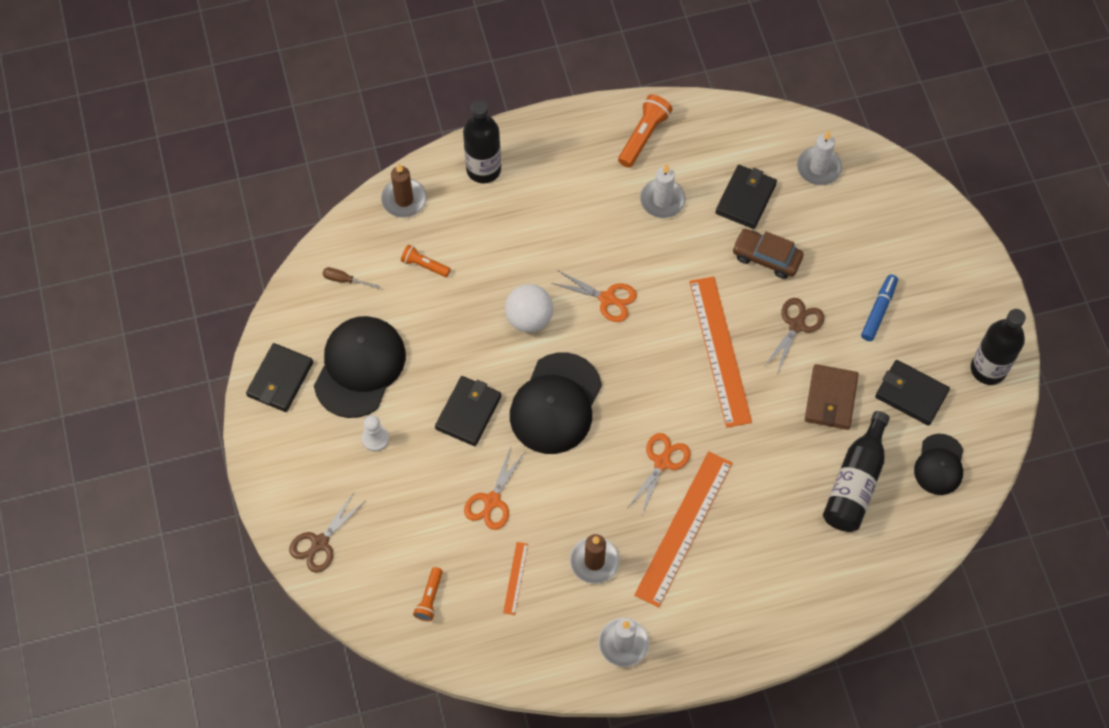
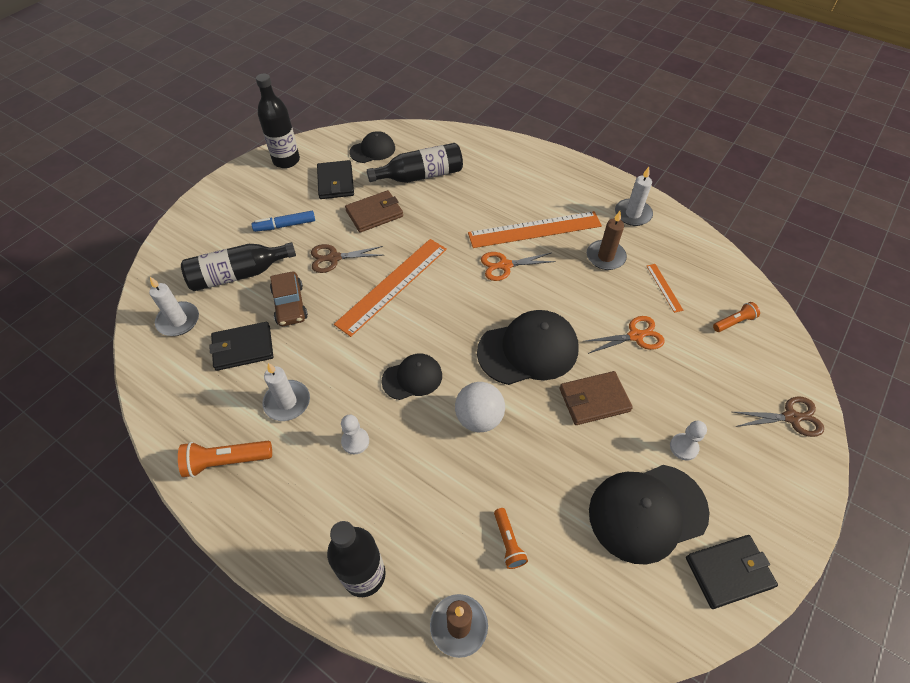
camera: 130 degrees left, 10 degrees down
brown screwdriver [323,267,380,289] -> none
black wallet [435,376,501,446] -> brown wallet [560,371,633,425]
orange ruler [503,542,528,615] -> orange ruler turned 75 degrees counterclockwise [647,264,683,313]
orange scissors [552,270,637,322] -> black cap [381,354,442,400]
none -> black bottle [181,242,296,291]
none -> white pawn [341,415,369,454]

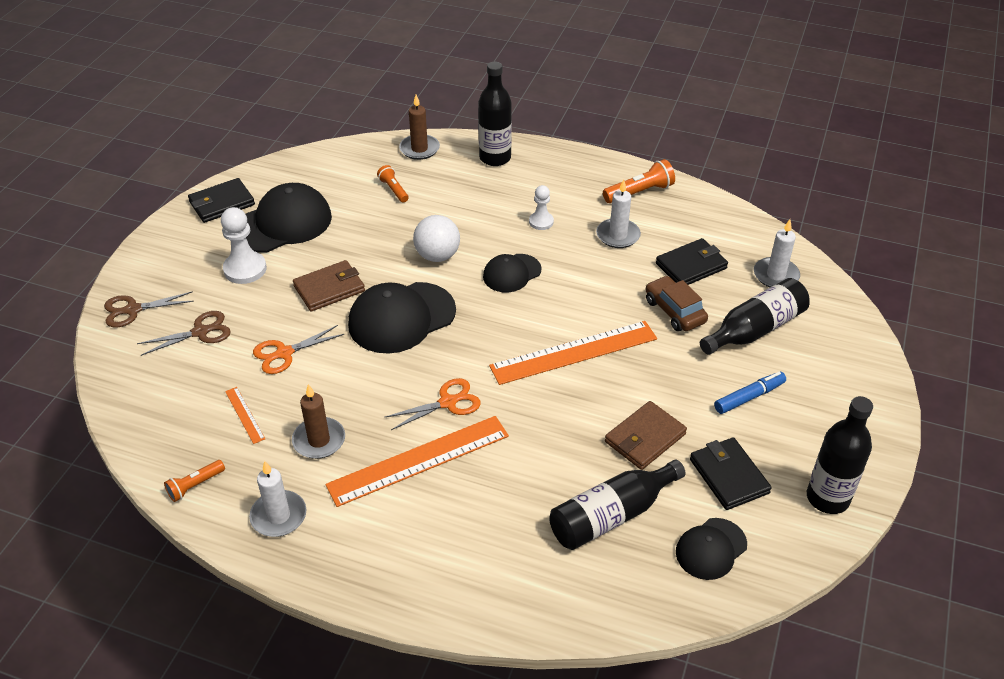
camera: 165 degrees right, 10 degrees down
brown scissors [311,244,383,273] -> brown scissors moved to [137,311,231,356]
orange ruler [334,239,447,337] -> orange ruler turned 45 degrees clockwise [489,321,657,385]
white pawn [670,421,707,461] -> white pawn [221,207,267,284], size x1.64
orange flashlight [713,302,760,332] -> orange flashlight moved to [164,460,225,502]

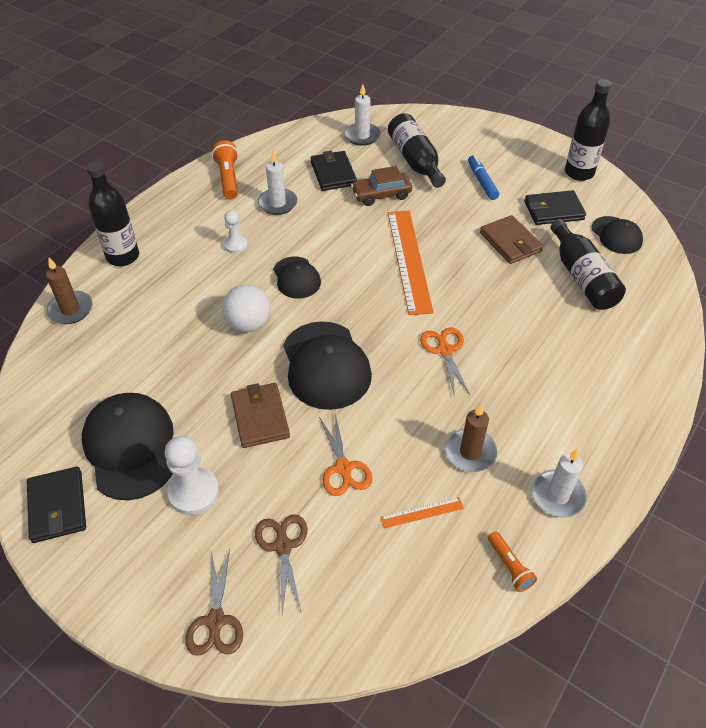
camera: 75 degrees left, 5 degrees up
orange ruler [325,416,509,507] -> none
orange flashlight [377,165,409,203] -> none

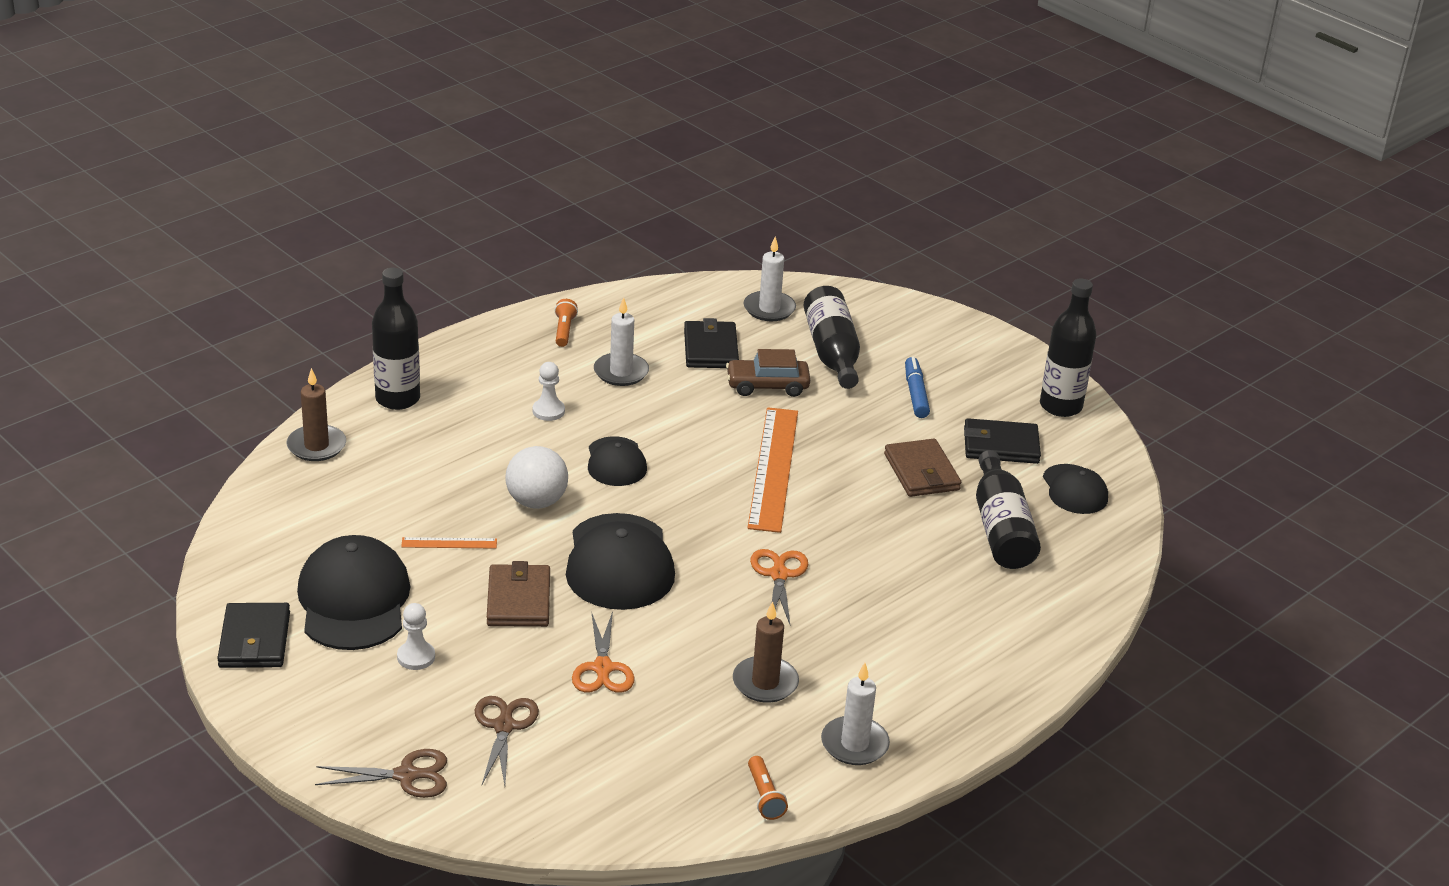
camera: 10 degrees right, 15 degrees down
white pawn [165,436,219,515] -> white pawn [397,603,435,670], size x0.61
brown scissors [185,549,243,656] -> brown scissors turned 105 degrees counterclockwise [315,749,447,798]
orange flashlight [212,140,238,199] -> orange flashlight [554,299,578,347], size x0.63
orange ruler [381,497,464,528] -> orange ruler moved to [401,537,497,549]

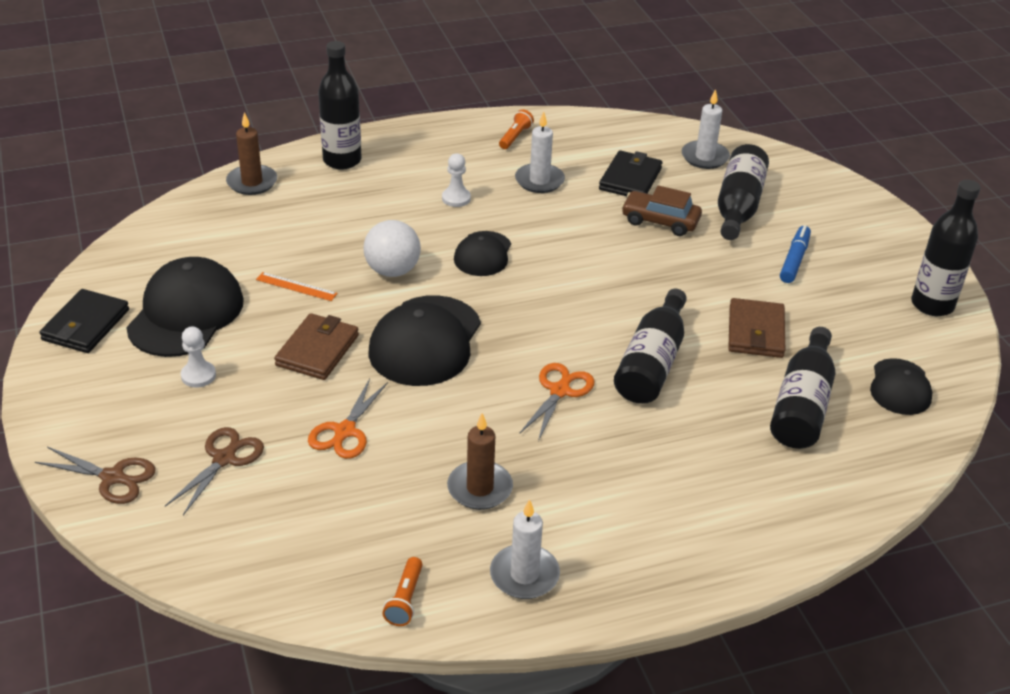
camera: 25 degrees right, 5 degrees up
orange ruler [748,407,798,533] -> none
black wallet [964,418,1041,464] -> none
none -> black bottle [614,289,687,404]

